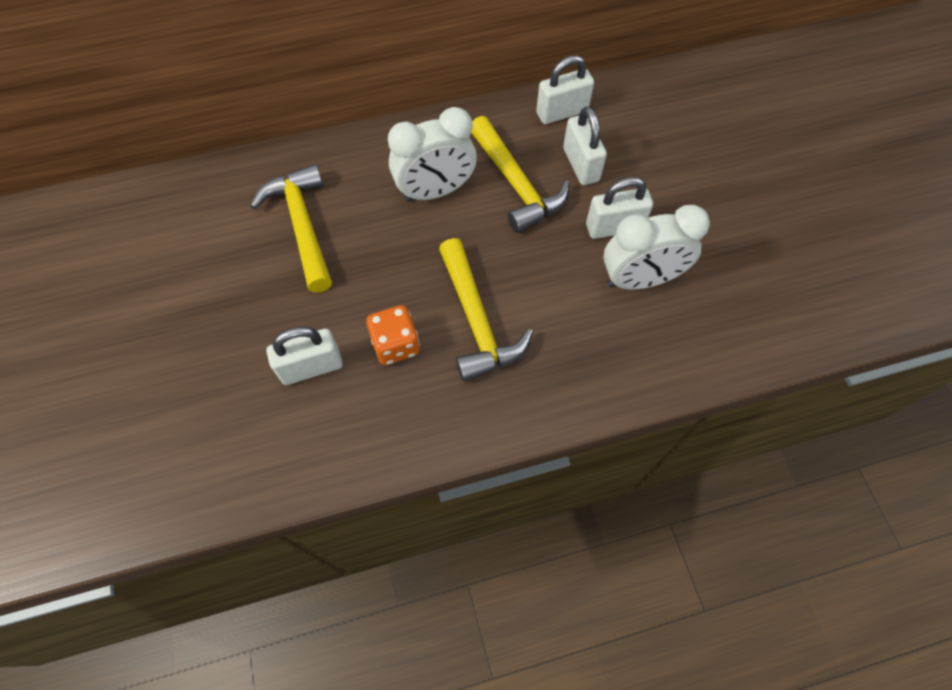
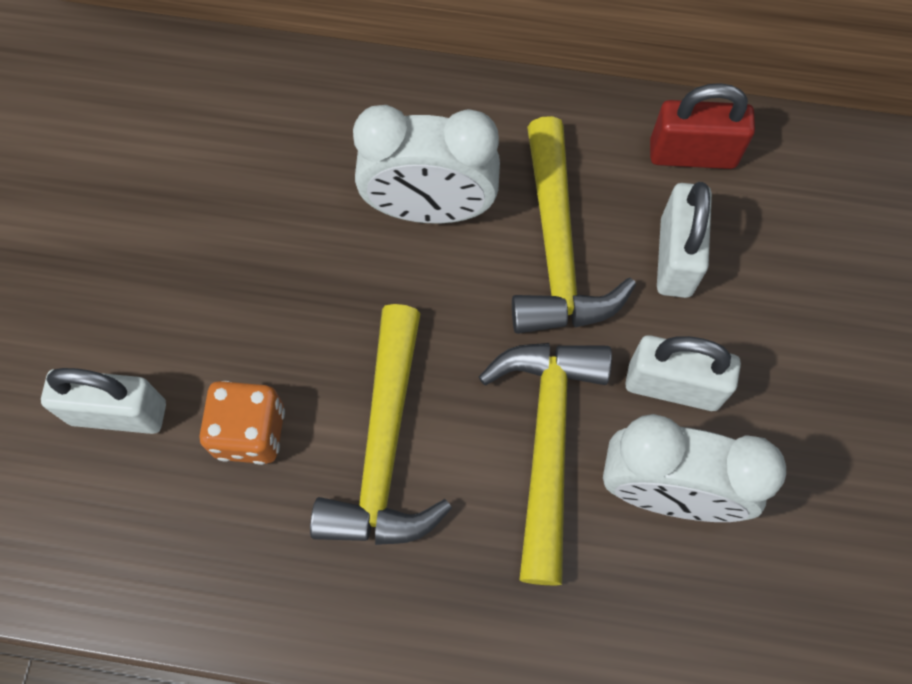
camera: 25 degrees right, 5 degrees up
yellow hammer [250,164,332,292] -> yellow hammer moved to [479,343,612,585]
white padlock [536,55,594,124] -> red padlock [650,83,755,169]

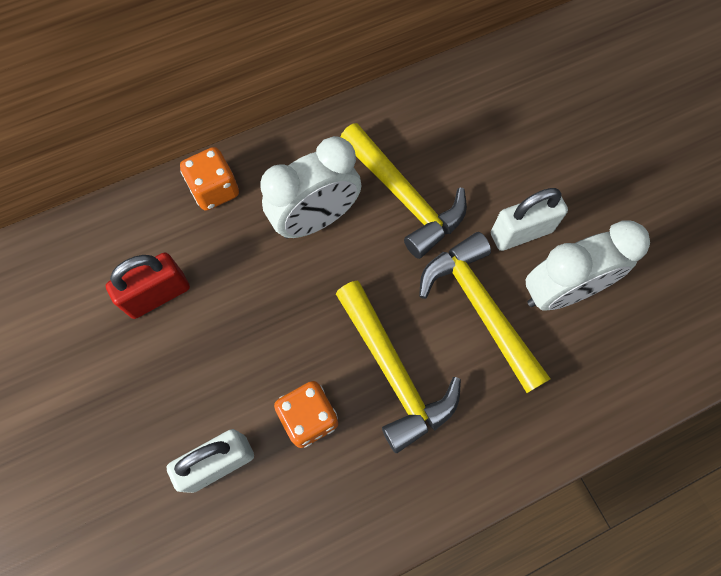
camera: 35 degrees left, 0 degrees up
red padlock [650,83,755,169] -> red padlock moved to [106,252,190,319]
white padlock [657,182,712,298] -> none
none -> orange dice [180,147,239,211]

